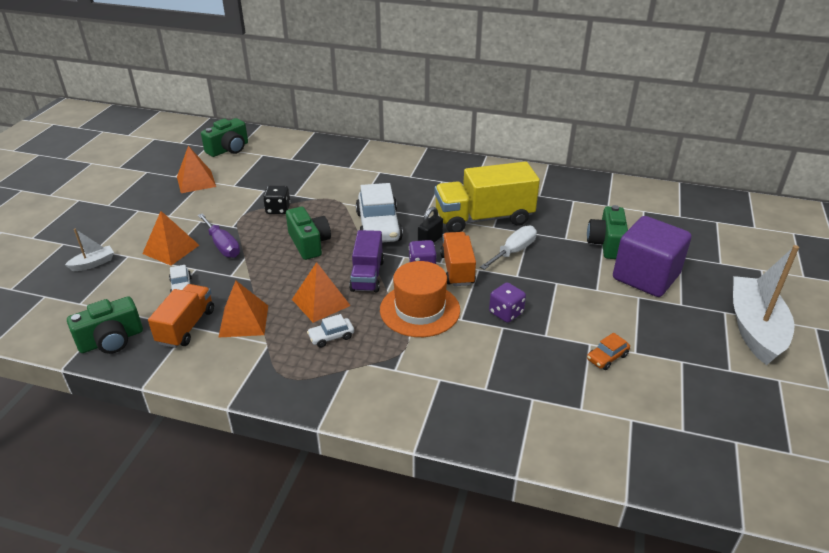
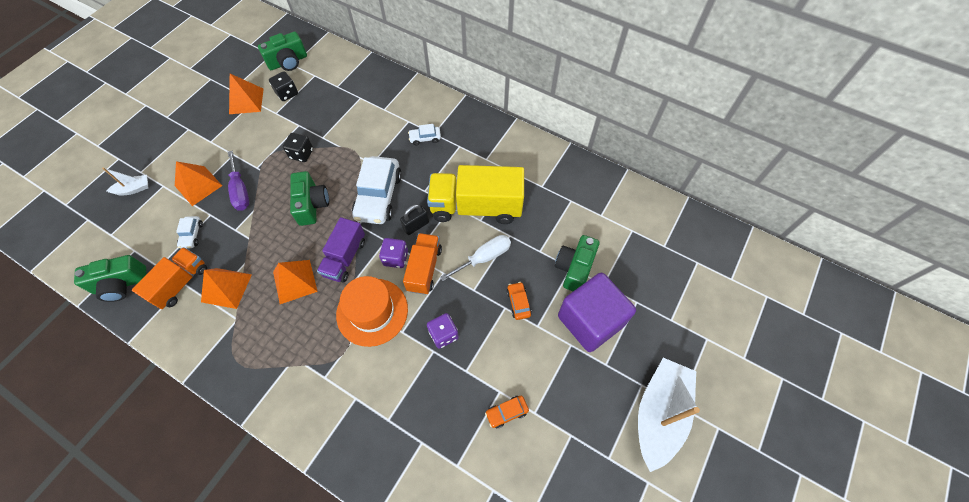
camera: 15 degrees right, 25 degrees up
white car [307,314,354,348] -> white car moved to [408,124,441,145]
none -> black dice [269,71,298,101]
none -> orange car [507,282,532,320]

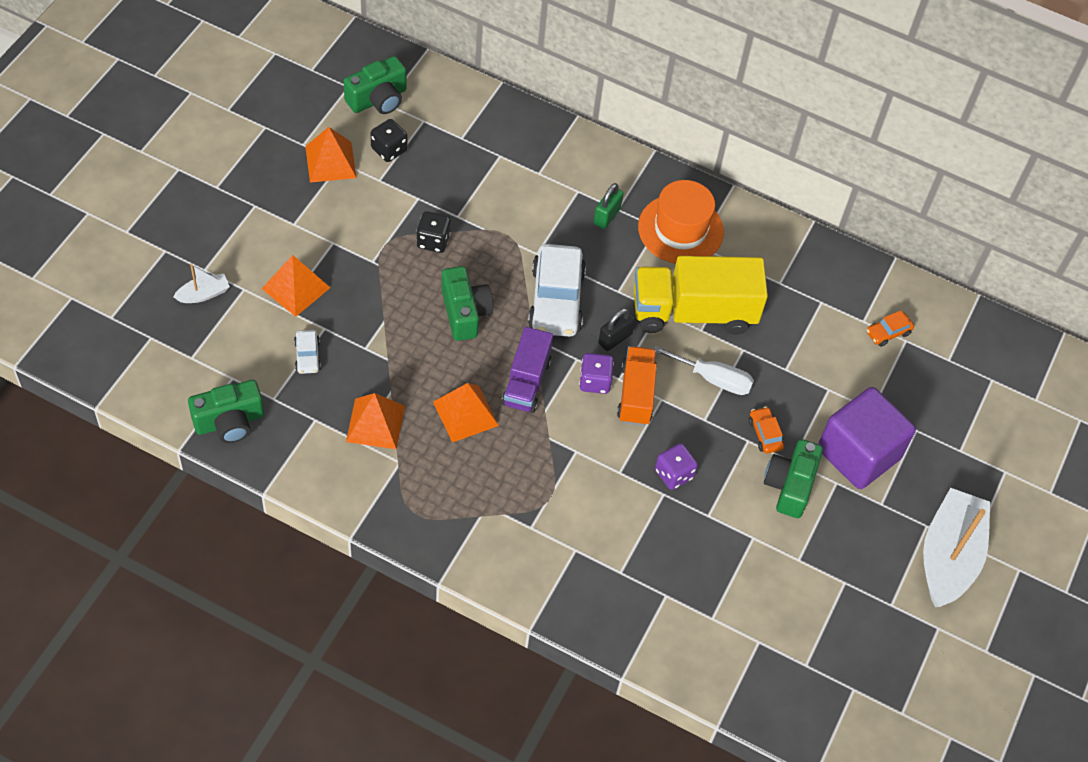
camera: 10 degrees left, 5 degrees down
orange truck [132,247,207,309] -> none
purple screwdriver [228,151,249,211] -> none
orange hat [336,276,408,347] -> orange hat moved to [638,180,724,264]
white car [408,124,441,145] -> green padlock [594,183,624,229]
white screwdriver [440,235,511,281] -> white screwdriver turned 60 degrees clockwise [653,345,754,395]
orange car [485,396,529,429] -> orange car moved to [867,310,914,347]
green camera [555,235,600,291] -> green camera moved to [764,439,823,518]

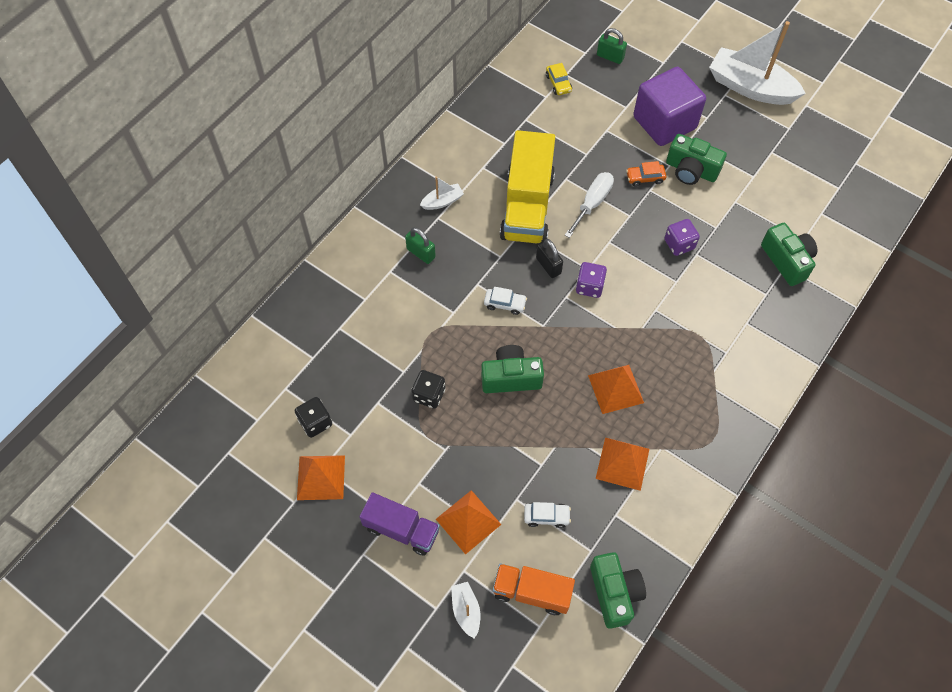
camera: 75 degrees left, 5 degrees up
green camera [344,56,406,114] -> green camera moved to [761,223,818,286]
purple truck [501,327,553,413] -> purple truck moved to [359,492,440,556]
white car [528,244,586,337] -> white car [484,287,527,315], size x0.46
orange truck [617,346,657,426] -> orange truck moved to [493,563,575,615]
orange hat [638,180,724,264] -> white boat [420,176,464,210]
orange car [867,310,914,347] -> yellow car [546,63,572,95]
none -> green padlock [597,28,627,64]

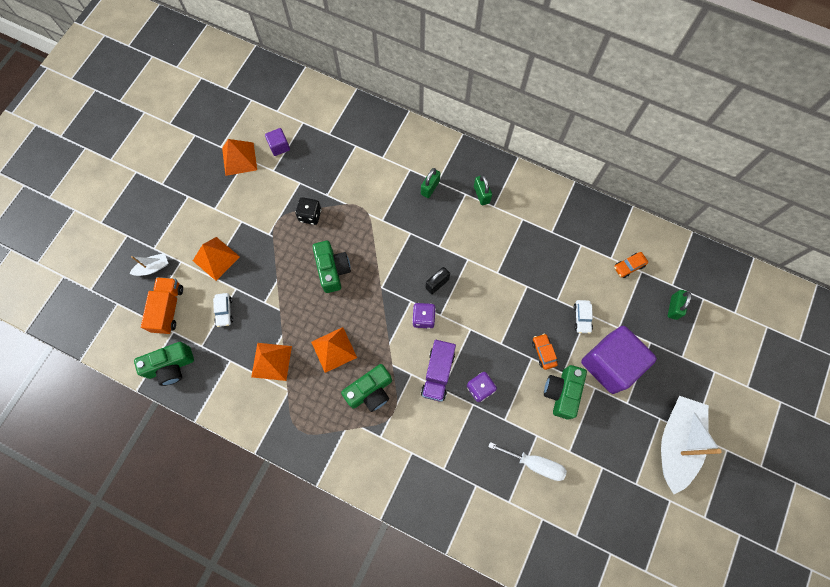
camera: 80 degrees right, 10 degrees up
black dice [295,397,332,438] -> purple cube [265,128,290,156]
purple truck [359,492,440,556] -> purple truck moved to [421,340,456,402]
white boat [420,176,464,210] -> green padlock [474,175,492,205]
white car [484,287,527,315] -> white car moved to [573,300,593,334]
yellow truck [500,130,555,243] -> none
yellow car [546,63,572,95] -> orange car [614,252,648,278]
white screwdriver [564,172,614,238] -> white screwdriver moved to [488,442,567,481]
green camera [761,223,818,286] -> green camera moved to [341,364,392,412]

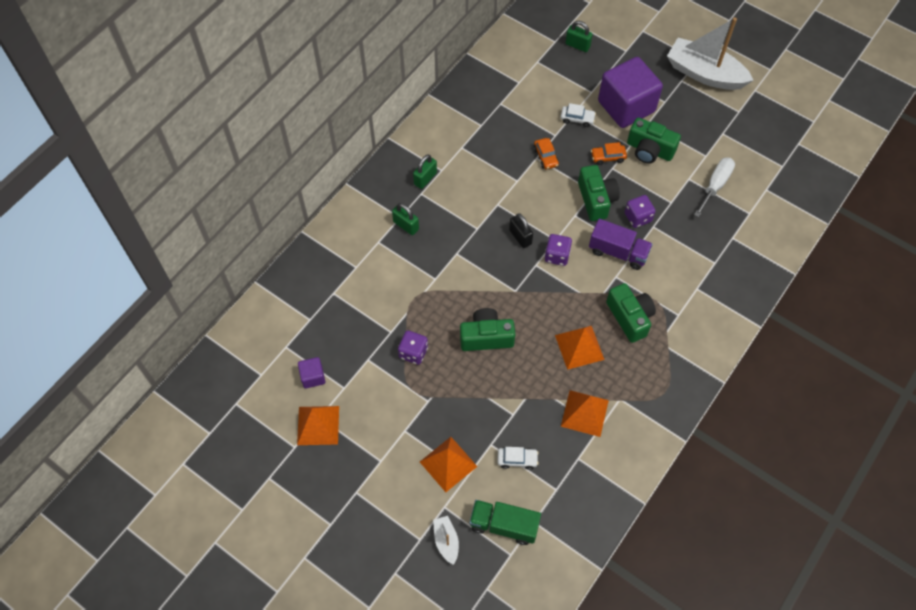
camera: 80 degrees left, 10 degrees down
green camera [134,342,194,386] -> green camera moved to [578,165,620,221]
orange truck [141,277,183,334] -> green truck [469,500,541,545]
black dice [296,197,321,225] -> purple dice [398,330,428,365]
green padlock [474,175,492,205] -> green padlock turned 45 degrees counterclockwise [413,154,437,189]
orange car [614,252,648,278] -> orange car moved to [534,138,559,169]

